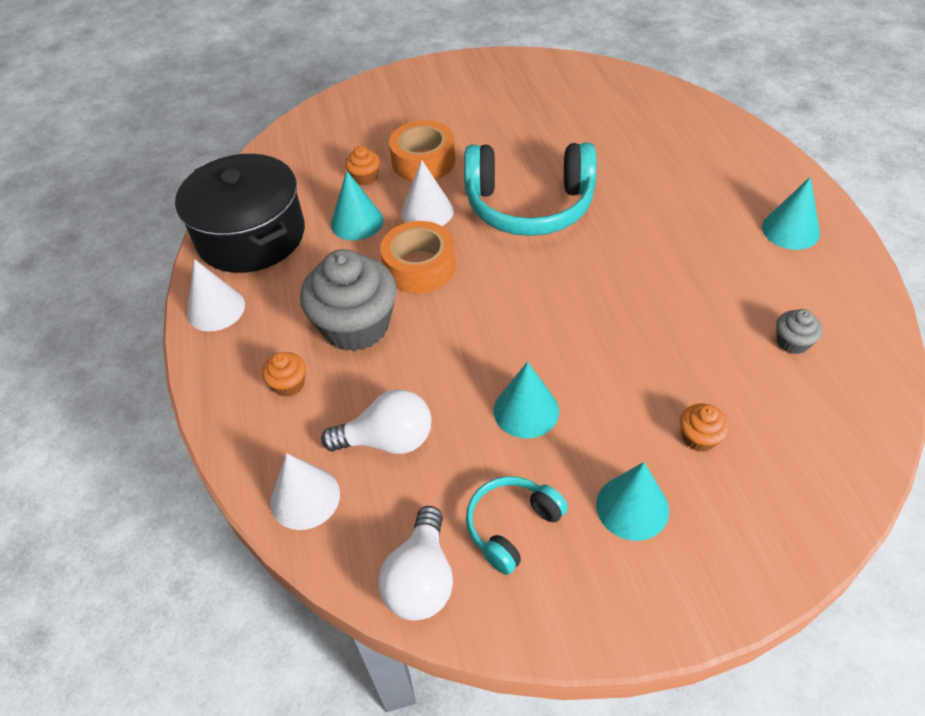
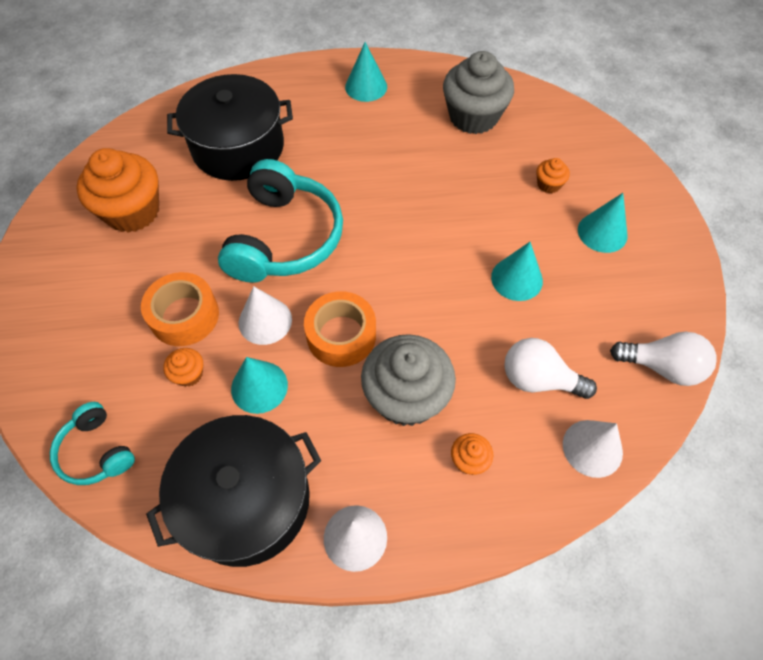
camera: 85 degrees left, 10 degrees up
white light bulb [321,389,432,454] -> white light bulb turned 75 degrees counterclockwise [504,338,597,399]
turquoise headphones [466,476,568,575] -> turquoise headphones moved to [50,402,135,485]
grey cupcake [776,309,822,354] -> grey cupcake [443,51,514,134], size x2.26
none -> orange cupcake [76,148,159,233]
none -> black pot [167,74,293,181]

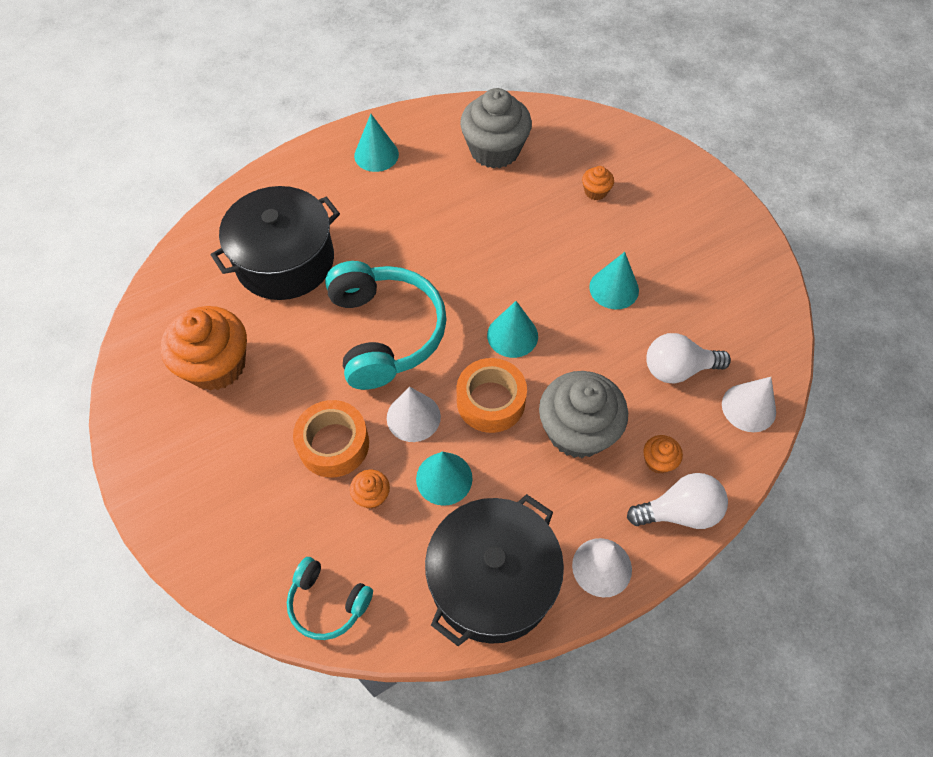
camera: 25 degrees left, 0 degrees up
turquoise cone [578,193,628,253] -> turquoise cone moved to [487,301,538,358]
white light bulb [610,332,717,386] -> white light bulb moved to [627,473,728,529]

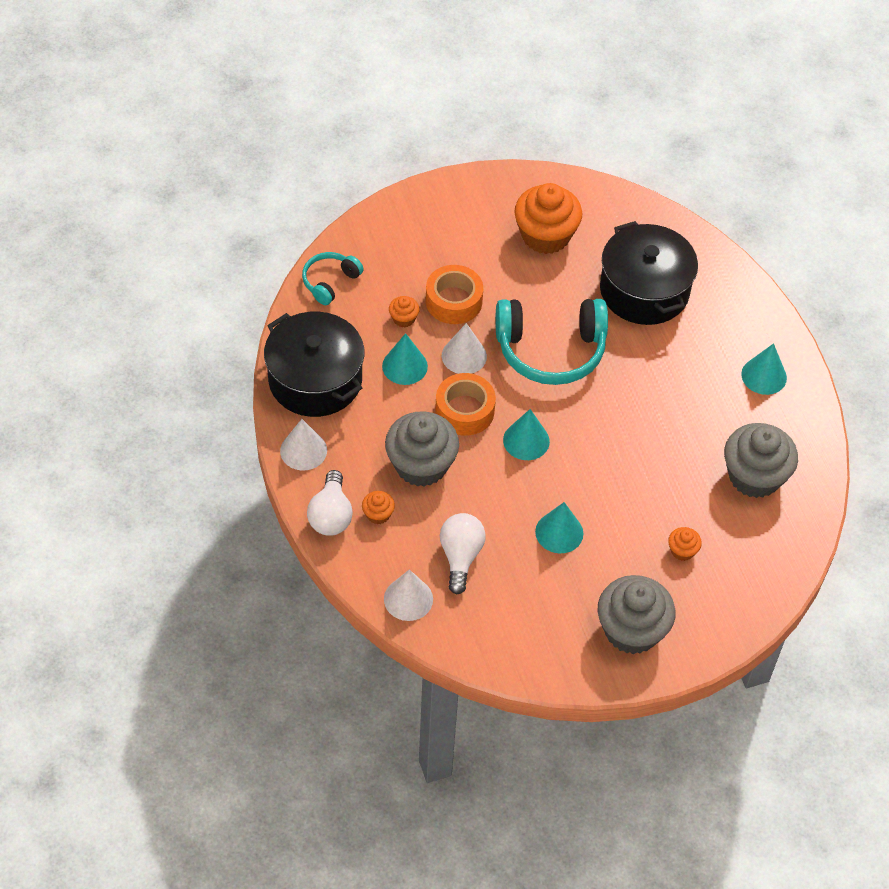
camera: 100 degrees right, 5 degrees down
none -> grey cupcake [598,575,675,654]

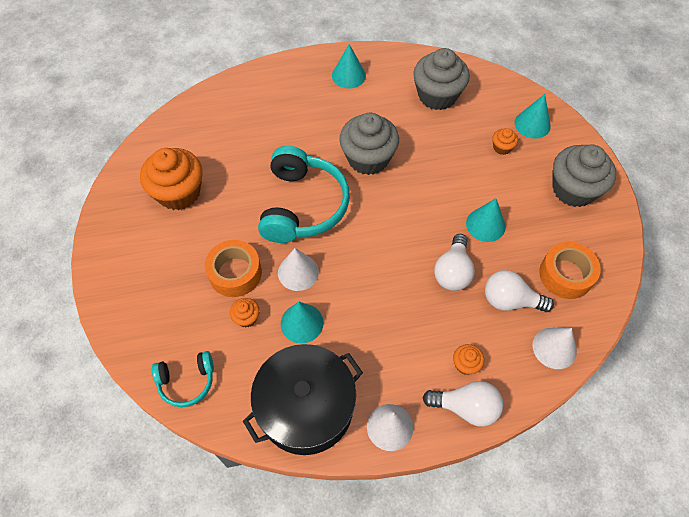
camera: 80 degrees left, 5 degrees up
turquoise headphones [302,252,364,305] -> turquoise headphones turned 60 degrees counterclockwise [152,351,214,407]
grey cupcake [385,411,459,487] -> grey cupcake moved to [339,113,399,175]
orange tape [435,373,496,436] -> orange tape moved to [539,242,601,299]
turquoise cone [503,409,550,460] -> turquoise cone moved to [515,94,551,139]
black pot [600,221,698,325] -> none
none -> white light bulb [434,234,475,291]

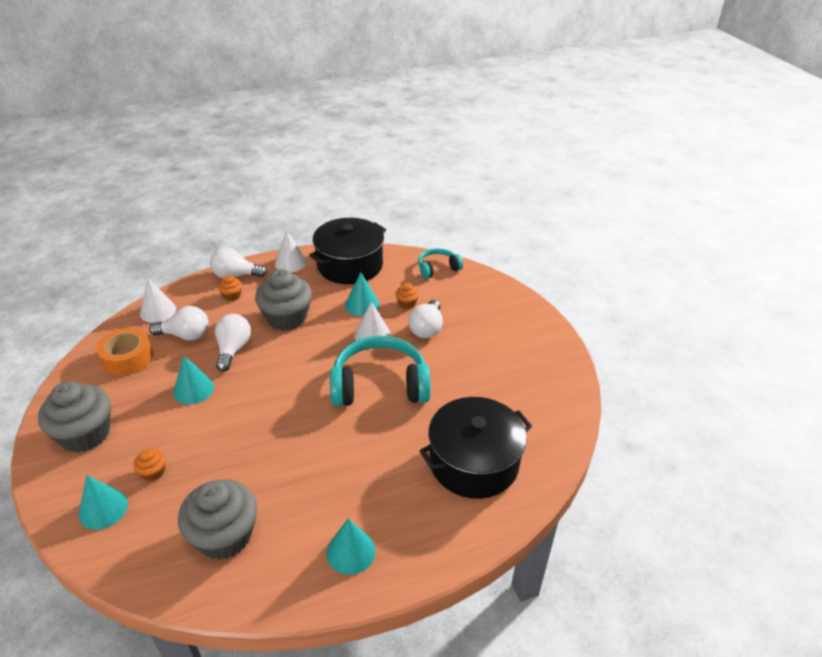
camera: 170 degrees right, 20 degrees down
orange cupcake [140,148,203,210] -> none
orange tape [205,240,262,297] -> white light bulb [408,300,443,338]
turquoise headphones [258,146,350,243] -> turquoise headphones turned 90 degrees clockwise [330,336,431,406]
grey cupcake [339,113,399,175] -> grey cupcake moved to [255,269,312,331]
none -> black pot [420,397,532,499]

